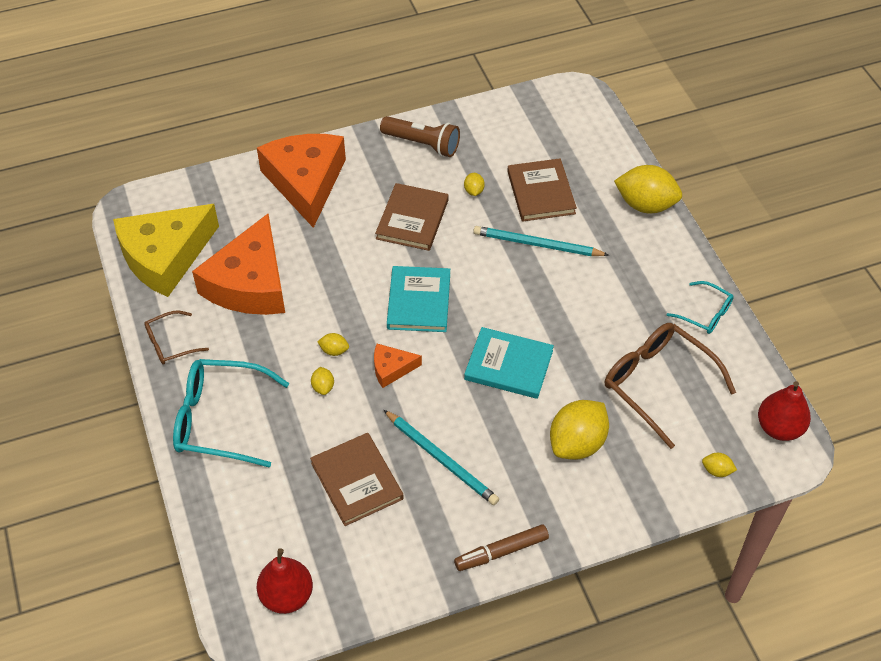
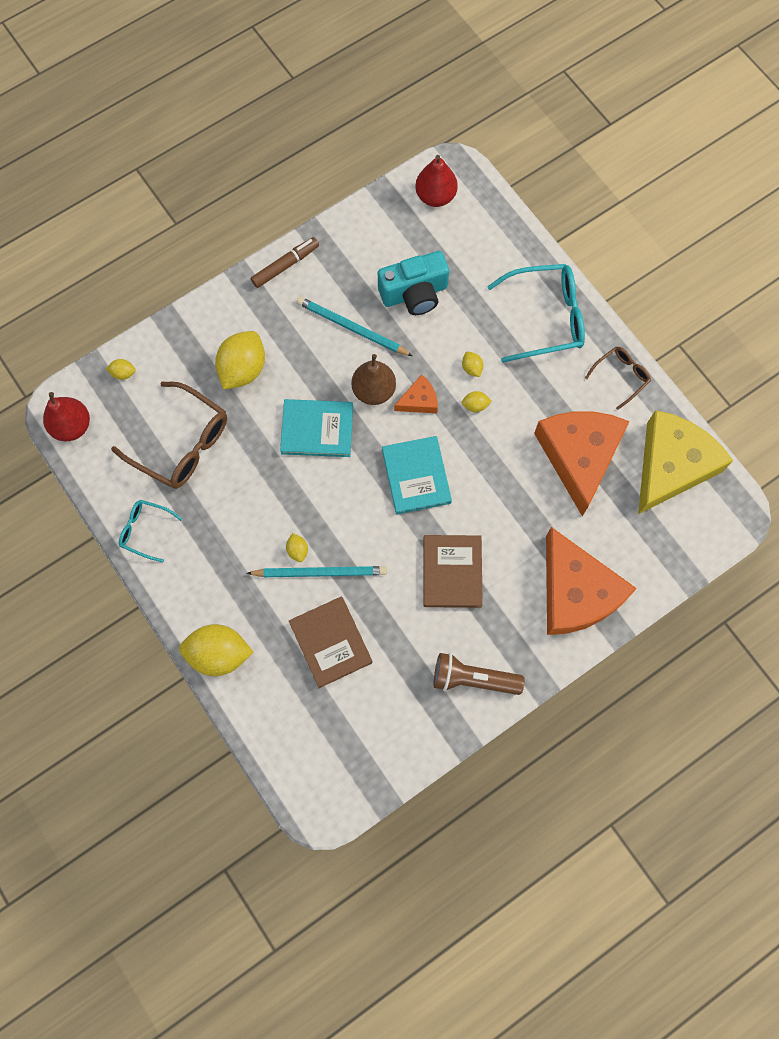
camera: 165 degrees right, 20 degrees up
brown book [310,433,404,526] -> turquoise camera [378,251,449,315]
yellow lemon [464,173,485,196] -> yellow lemon moved to [286,533,308,562]
none -> brown pear [352,354,396,405]

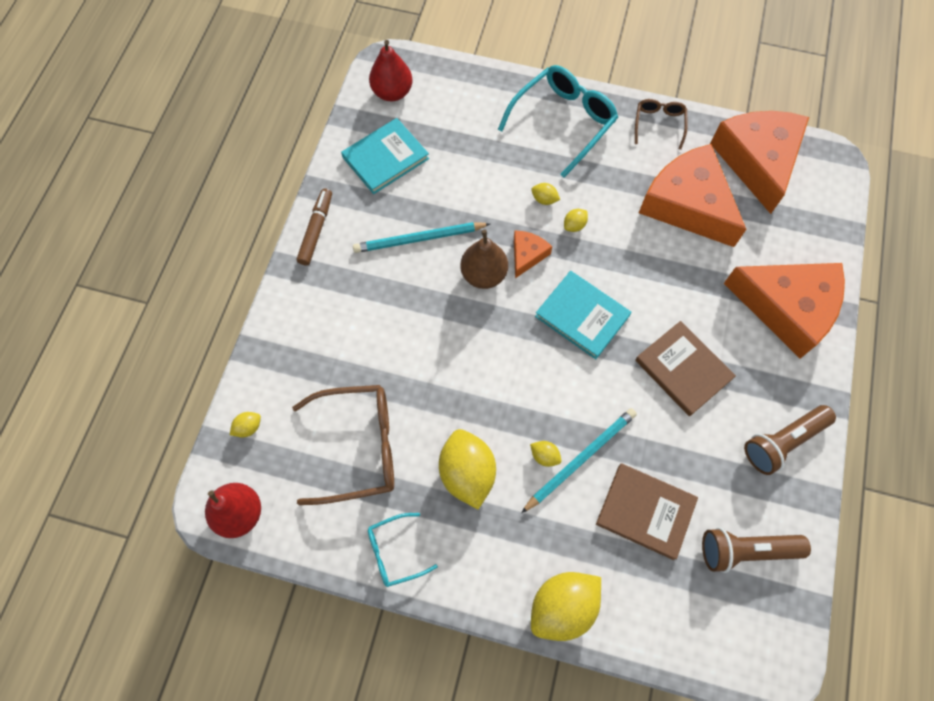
camera: 40 degrees left, 5 degrees down
yellow lemon [215,331,265,390] -> yellow lemon moved to [439,429,496,509]
turquoise book [280,399,353,457] -> turquoise book moved to [341,118,429,194]
turquoise camera [378,251,449,315] -> none
yellow cheese [638,410,733,514] -> orange cheese [710,111,809,214]
none -> brown flashlight [702,527,811,573]

